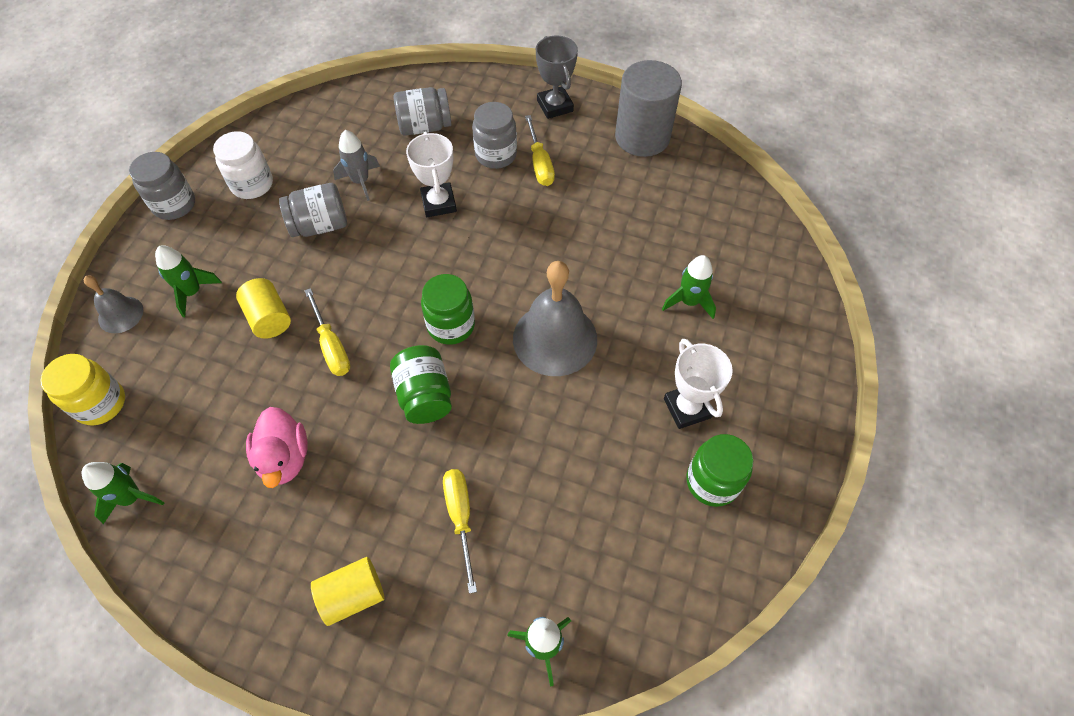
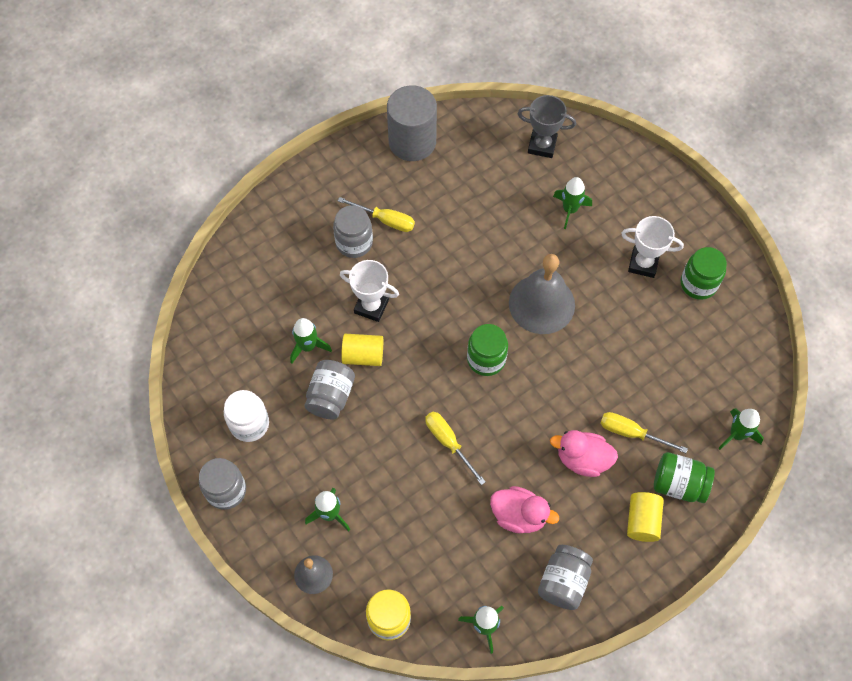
camera: 55 degrees left, 5 degrees up
yellow cylinder [236,278,291,339] -> yellow cylinder moved to [341,334,383,366]
yellow screwdriver [304,288,350,376] -> yellow screwdriver turned 135 degrees counterclockwise [425,412,486,485]
grey rocket [333,130,380,201] -> green rocket [290,318,332,364]
green jar [390,345,452,424] -> green jar moved to [654,452,715,503]
grey jar [393,87,451,136] -> grey jar moved to [538,545,593,610]
grey trophy [535,35,578,119] -> grey trophy moved to [518,95,576,158]
none -> pink duck [550,430,618,477]

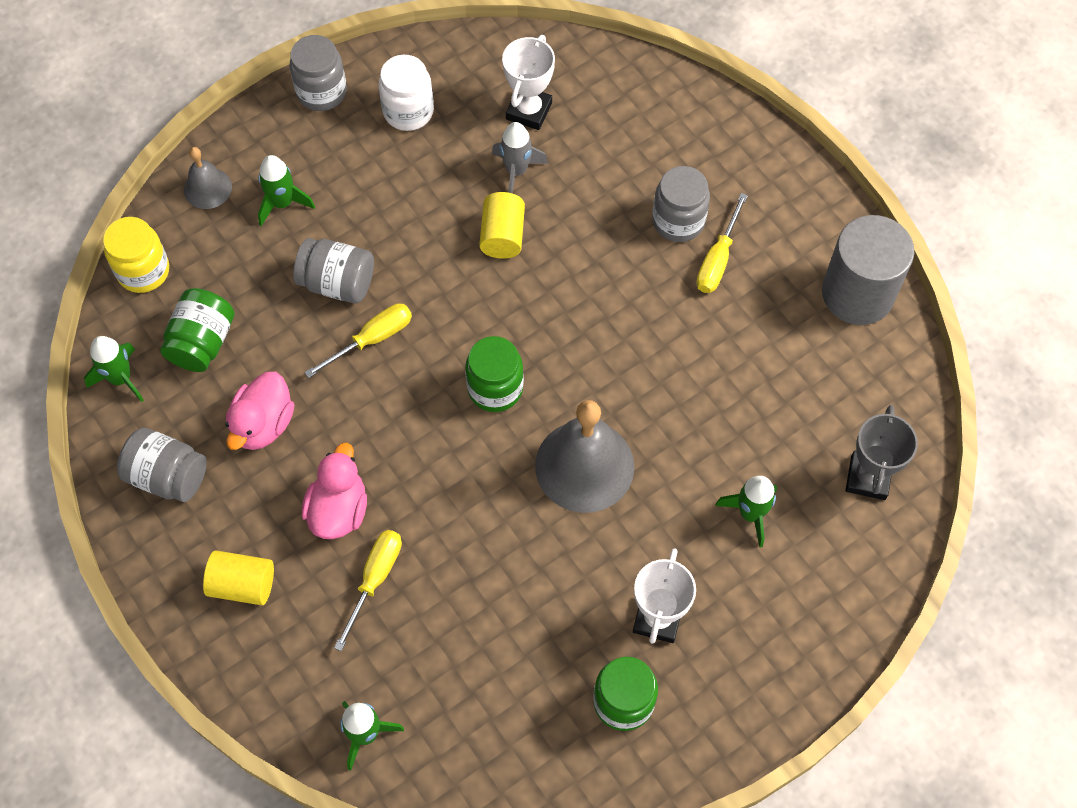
camera: 90 degrees right, 0 degrees up
green rocket [290,318,332,364] -> grey rocket [492,122,548,193]
grey jar [304,360,355,420] -> grey jar moved to [293,238,374,304]
white trophy [340,260,399,322] -> white trophy moved to [502,35,555,130]
green jar [654,452,715,503] -> green jar moved to [160,288,234,372]

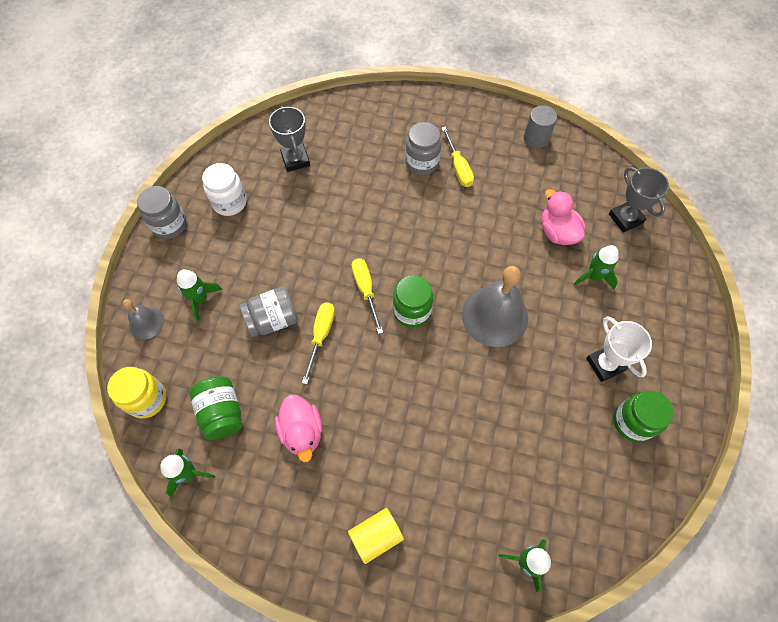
camera: 40 degrees left, 0 degrees up
grey jar [117,428,207,502] -> none
pink duck [302,443,367,539] -> pink duck moved to [541,189,585,245]
yellow screwdriver [334,530,402,651] -> yellow screwdriver moved to [351,258,383,334]
yellow cylinder [479,192,525,259] -> none
grey rocket [492,122,548,193] -> none
white trophy [502,35,555,130] -> grey trophy [269,106,310,172]
grey cylinder [822,215,915,325] -> grey cylinder [524,105,557,148], size x0.58

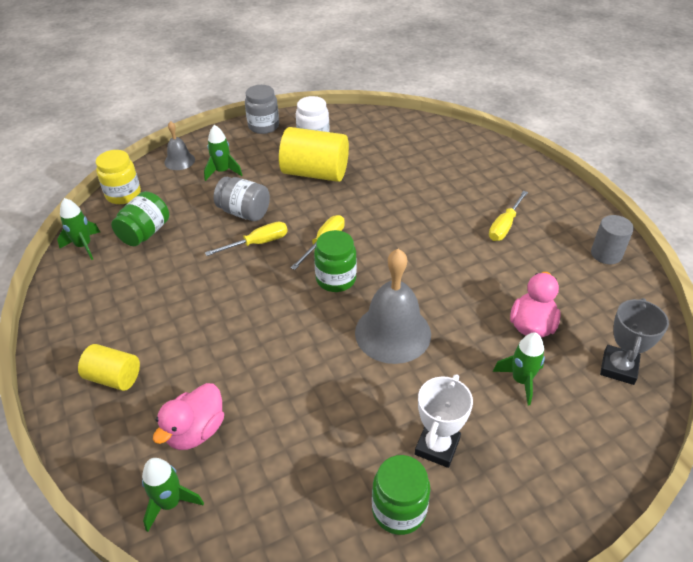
camera: 50 degrees right, 20 degrees down
grey trophy [269,106,310,172] -> none
pink duck [275,395,322,462] -> pink duck moved to [153,383,224,450]
grey jar [405,122,441,175] -> none
none -> yellow cylinder [279,127,349,182]

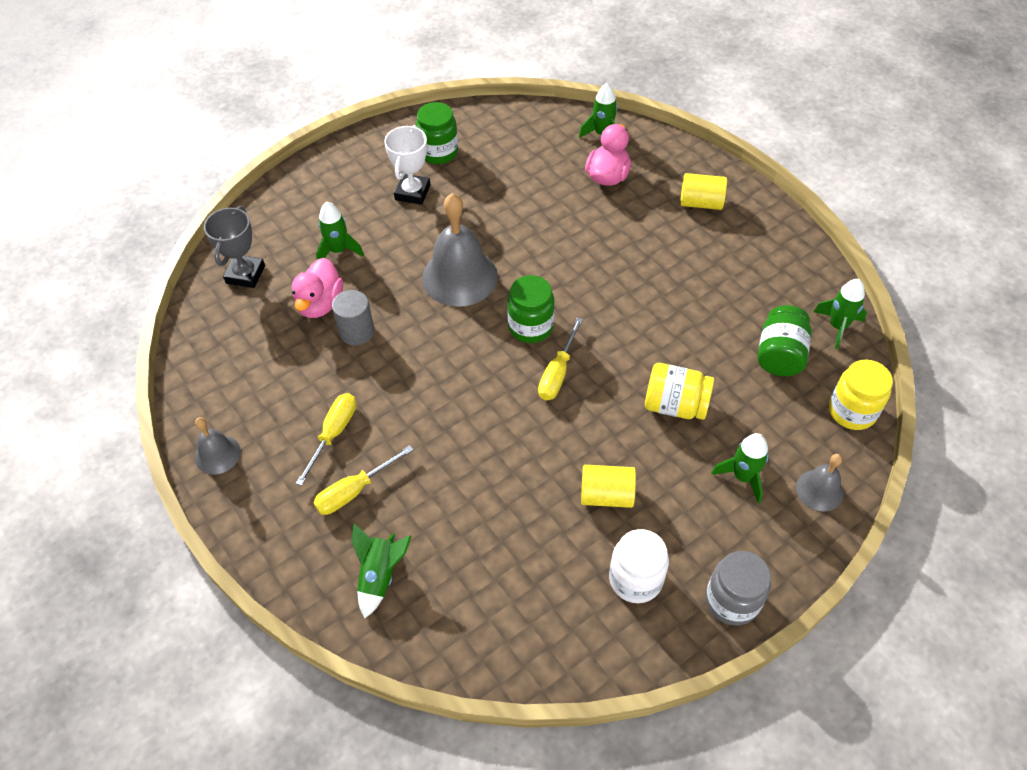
camera: 170 degrees right, 10 degrees up
yellow screwdriver [205,222,288,256] -> yellow screwdriver moved to [313,445,414,515]
grey jar [214,177,270,221] -> yellow jar [645,363,714,420]
yellow cylinder [279,127,349,182] -> yellow cylinder [581,465,636,508], size x0.58
grey cylinder [591,215,634,264] -> grey cylinder moved to [332,290,375,345]
none -> grey bell [195,417,241,474]
none -> green rocket [351,523,412,619]

